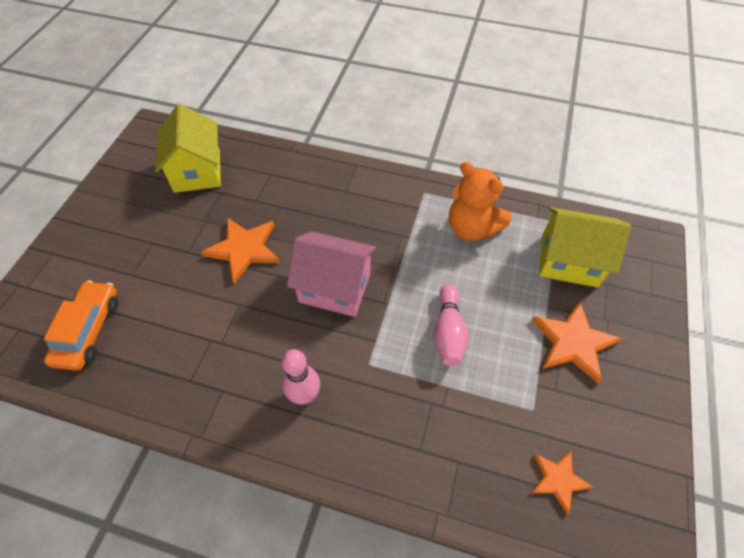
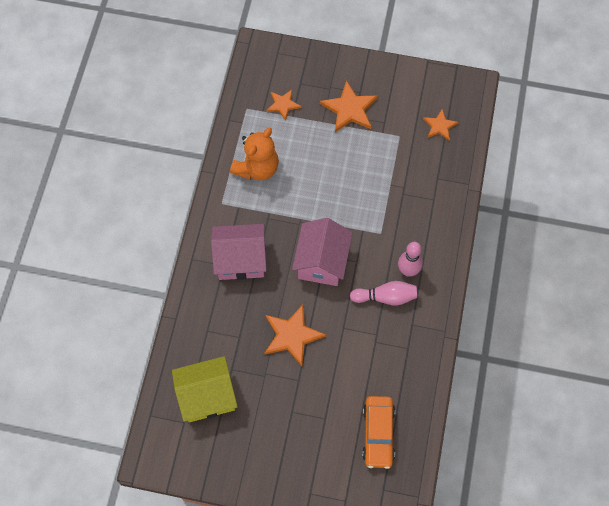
camera: 95 degrees left, 10 degrees up
orange car [44,281,119,371] -> orange car turned 90 degrees counterclockwise [362,396,395,469]
pink bowling pin [433,284,468,366] -> pink bowling pin moved to [350,281,417,306]
yellow house [539,207,631,288] -> orange star [266,90,302,121]
none -> pink house [211,224,267,280]

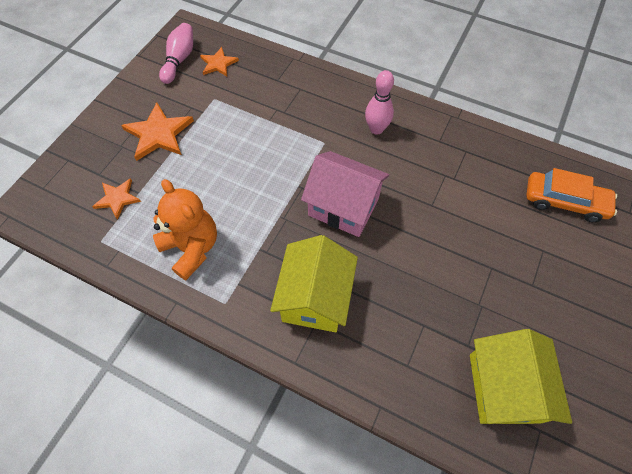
camera: 75 degrees left, 5 degrees down
pink house [211,224,267,280] -> yellow house [270,235,358,332]
orange star [264,305,326,366] -> none
pink bowling pin [350,281,417,306] -> pink bowling pin moved to [159,23,193,84]

